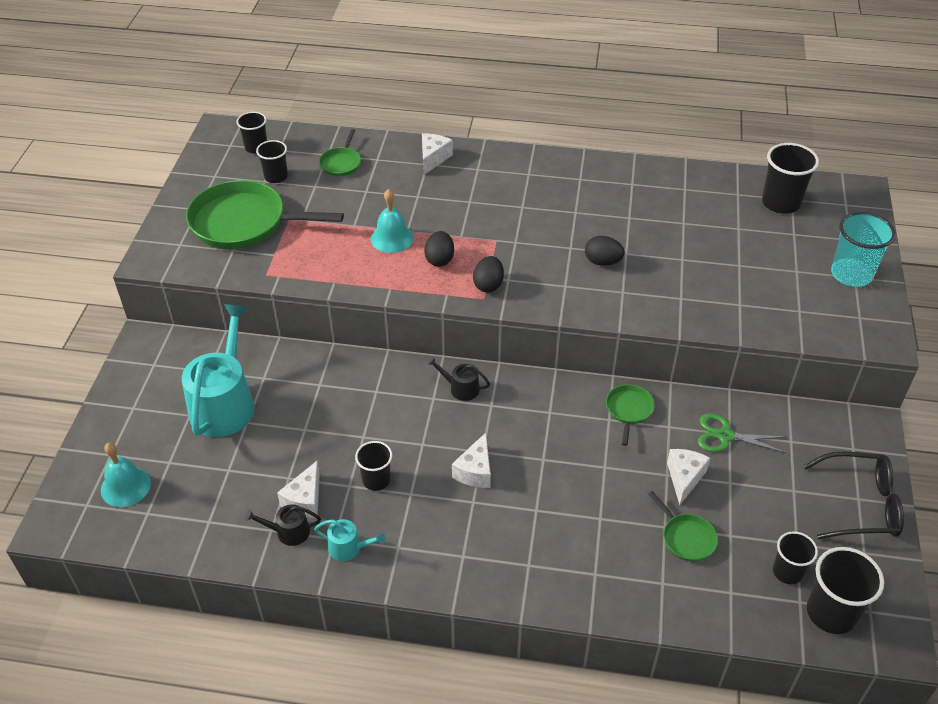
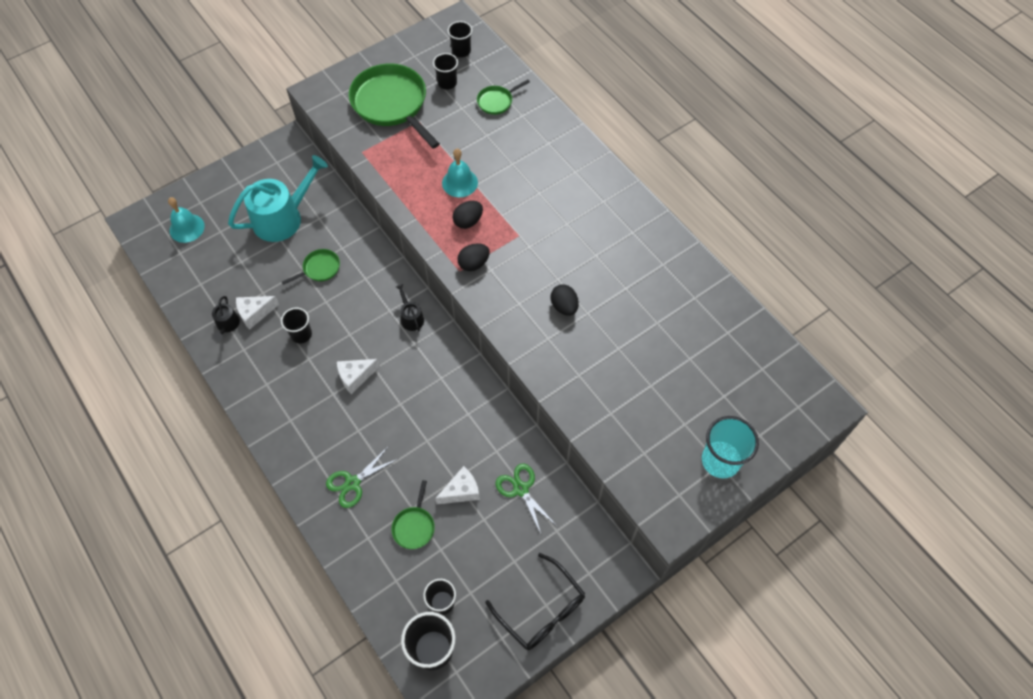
camera: 45 degrees right, 15 degrees up
black watering can [245,504,321,546] -> black watering can turned 135 degrees counterclockwise [212,296,240,341]
turquoise watering can [314,519,386,561] -> none
white cheese [422,133,453,175] -> none
green pan [606,384,655,446] -> green pan moved to [282,249,340,285]
black cup [762,143,819,214] -> none
none -> green scissors [326,447,398,508]

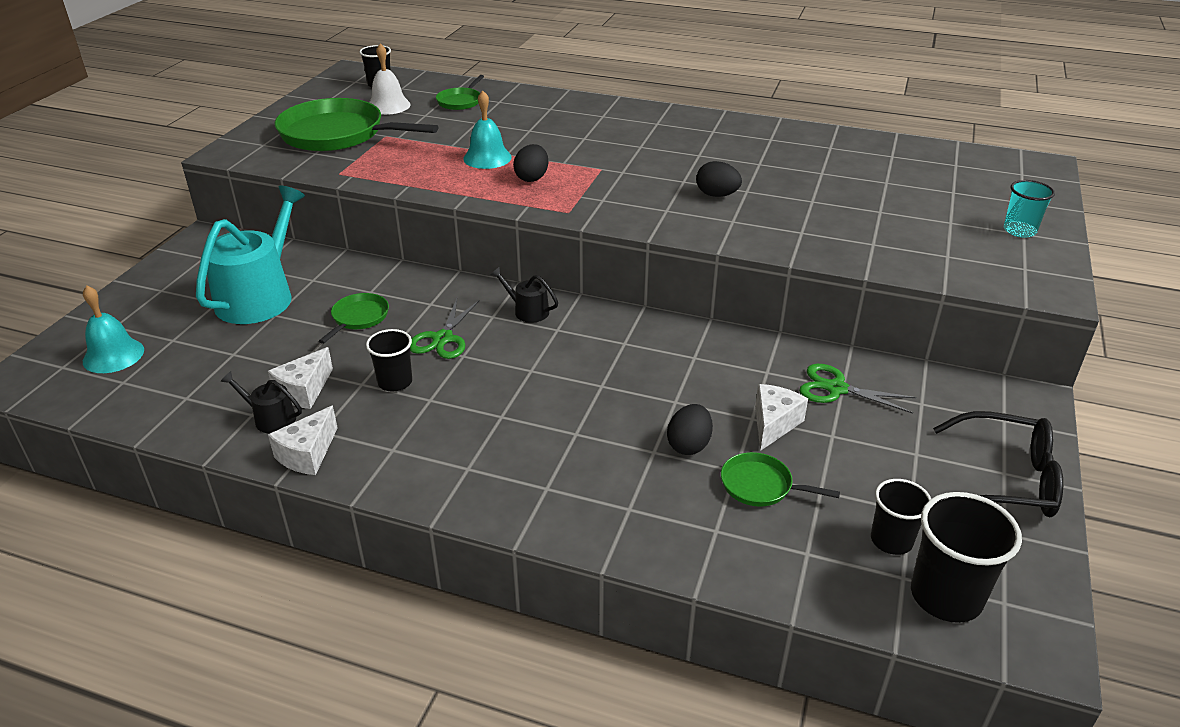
camera: 35 degrees left, 25 degrees down
black watering can [212,296,240,341] -> black watering can turned 150 degrees clockwise [220,371,302,433]
green scissors [326,447,398,508] -> green scissors moved to [410,299,480,359]
white cheese [337,359,380,394] -> white cheese moved to [268,406,338,475]
green pan [392,480,435,549] -> green pan turned 135 degrees clockwise [721,452,840,507]
black cup [433,53,458,90] -> white bell [369,43,411,115]
black egg [457,243,490,271] -> black egg moved to [667,404,713,455]
turquoise cup [702,416,759,478] -> turquoise cup [1004,180,1055,238], size x0.63

